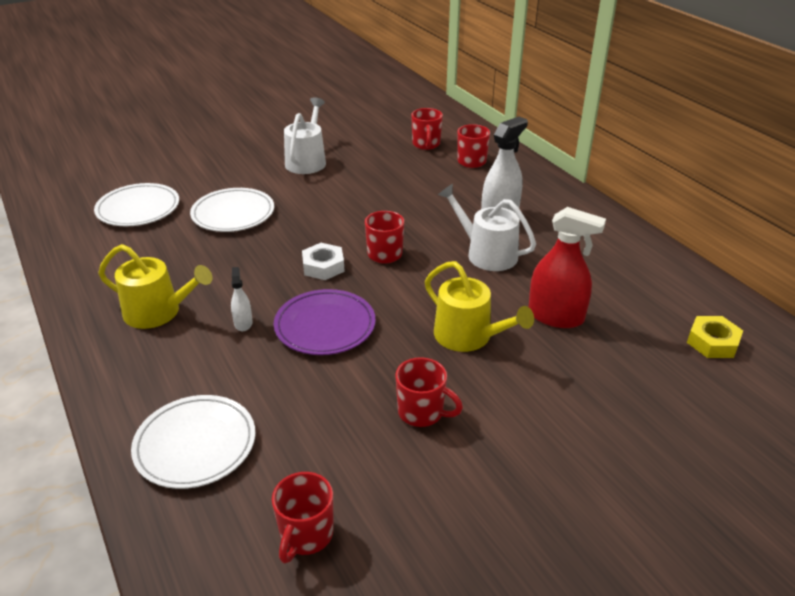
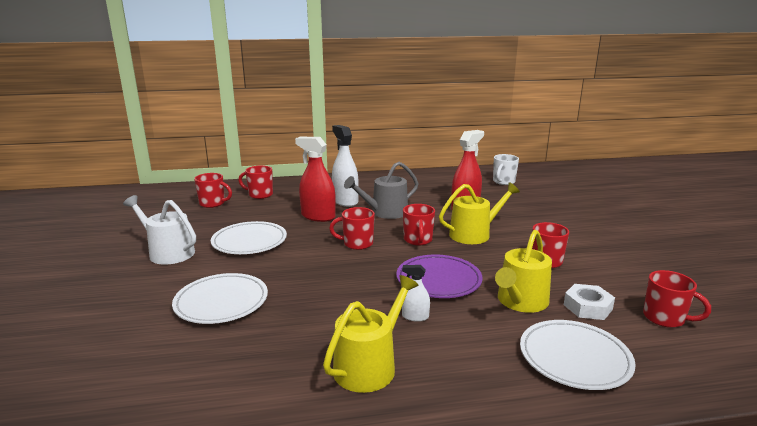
camera: 70 degrees left, 15 degrees down
white plate [94,183,179,226] -> white plate moved to [211,221,287,254]
white nut [302,243,345,280] -> white nut moved to [564,284,615,320]
white watering can [438,184,536,271] -> grey watering can [344,162,419,219]
yellow nut [687,316,743,358] -> white mug [493,154,519,185]
none -> red spray bottle [295,137,336,222]
none -> red mug [403,204,435,245]
none -> yellow watering can [495,230,552,313]

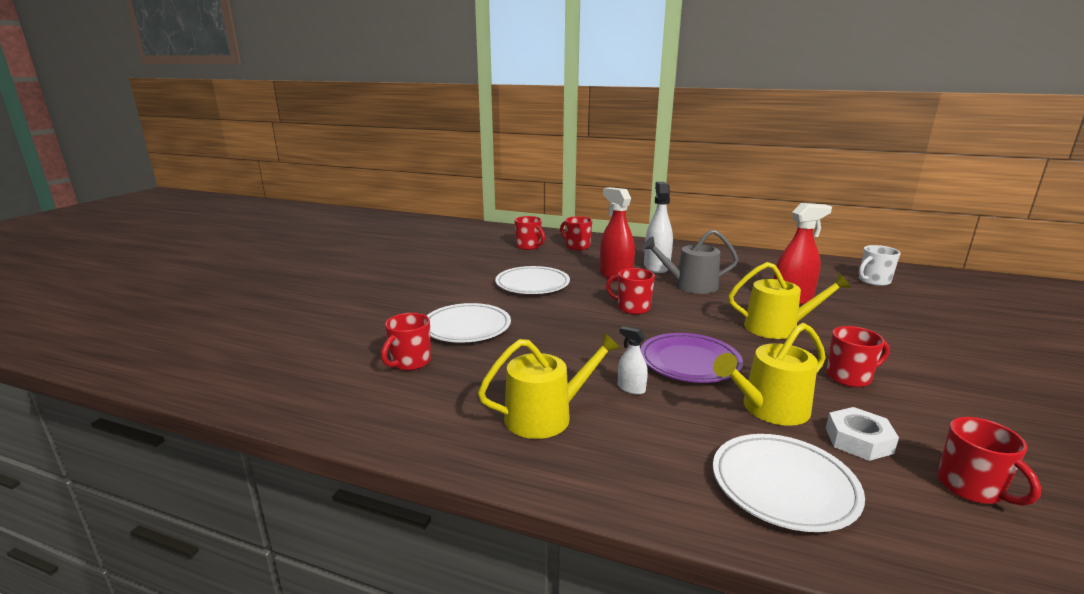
camera: 30 degrees right, 0 degrees up
white watering can [123,195,196,265] -> none
red mug [403,204,435,245] -> red mug moved to [381,313,431,371]

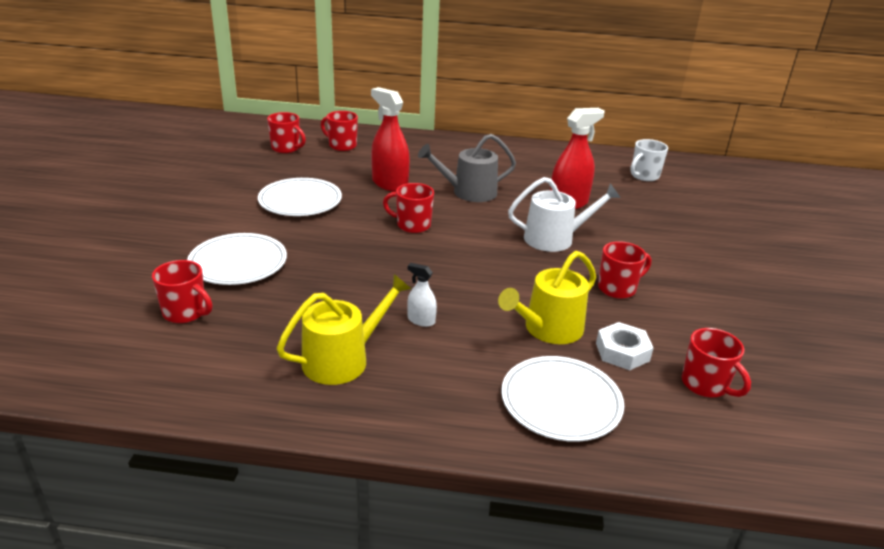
camera: 15 degrees left, 10 degrees up
red mug [381,313,431,371] -> red mug turned 75 degrees counterclockwise [152,260,213,323]
purple plate [640,333,743,383] -> none
white spray bottle [644,182,673,273] -> none
yellow watering can [728,262,851,339] -> white watering can [508,177,621,252]

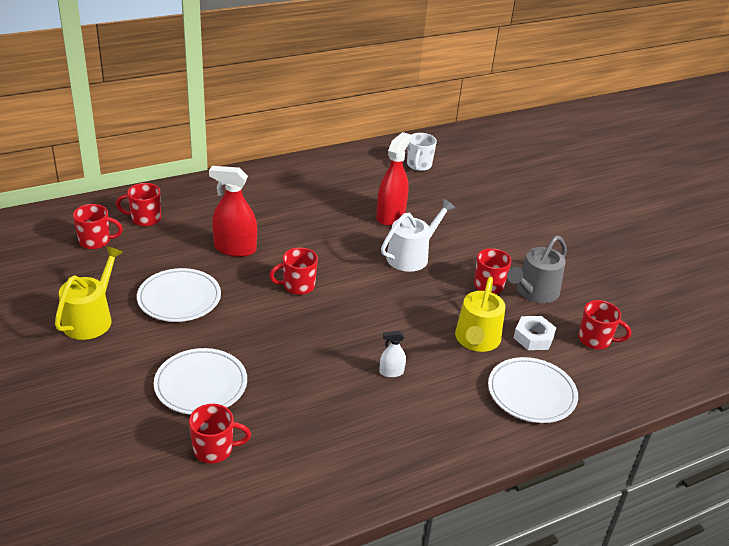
camera: 35 degrees left, 5 degrees up
yellow watering can [276,274,411,385] -> yellow watering can moved to [55,246,123,340]
grey watering can [418,134,516,202] -> grey watering can moved to [507,235,567,303]

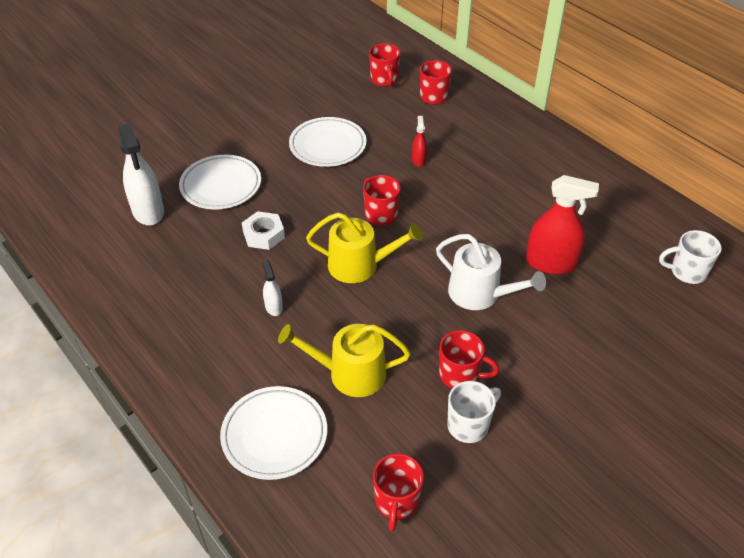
camera: 80 degrees right, 10 degrees up
yellow watering can [55,246,123,340] -> yellow watering can moved to [306,212,423,283]
red mug [189,404,251,463] -> white spray bottle [118,124,164,225]
red spray bottle [209,166,257,257] -> red spray bottle [412,116,427,167], size x0.50
grey watering can [507,235,567,303] -> white mug [447,381,501,443]
white nut [513,316,556,350] -> white nut moved to [242,211,285,250]

